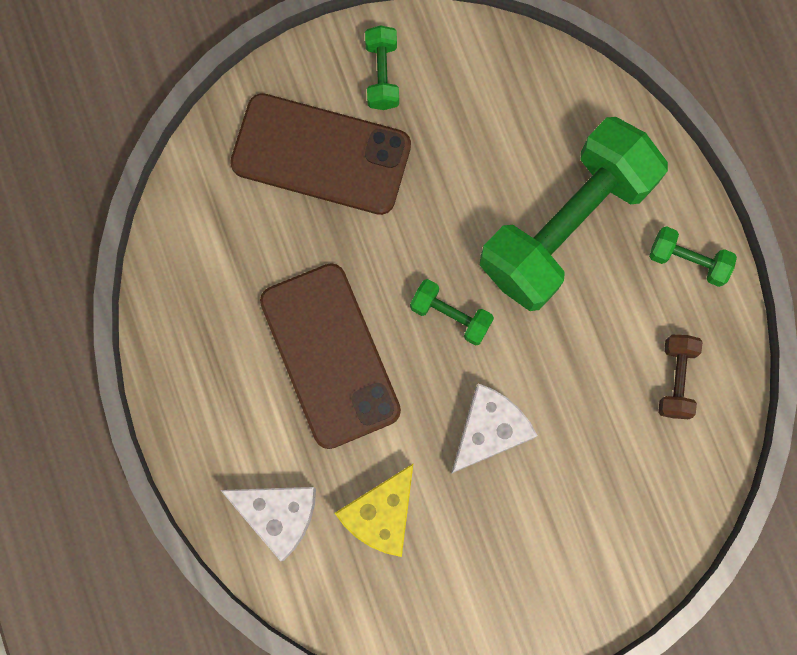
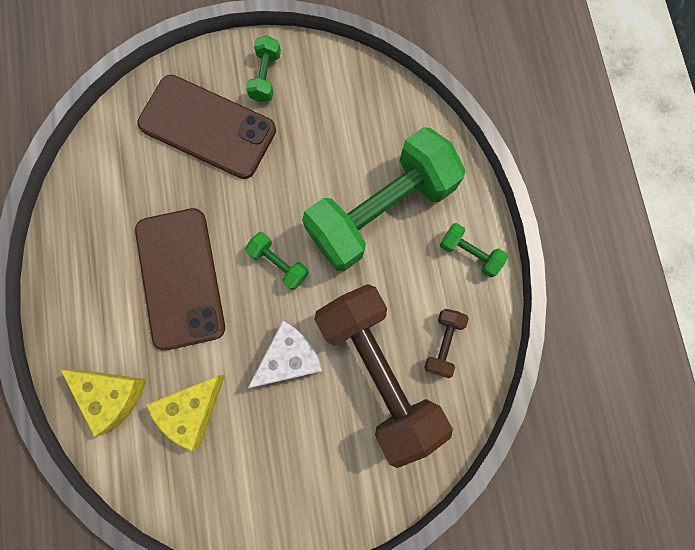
camera: 10 degrees right, 0 degrees up
white cheese [220,487,316,562] -> yellow cheese [61,369,147,437]
none -> brown dumbbell [314,284,453,468]

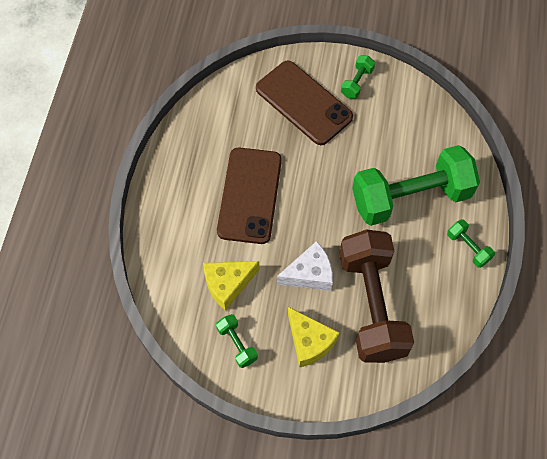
camera: 20 degrees right, 15 degrees down
yellow cheese [61,369,147,437] -> yellow cheese moved to [288,307,340,368]
green dumbbell [245,232,309,290] -> green dumbbell moved to [216,314,258,368]
brown dumbbell [424,309,469,378] -> none

